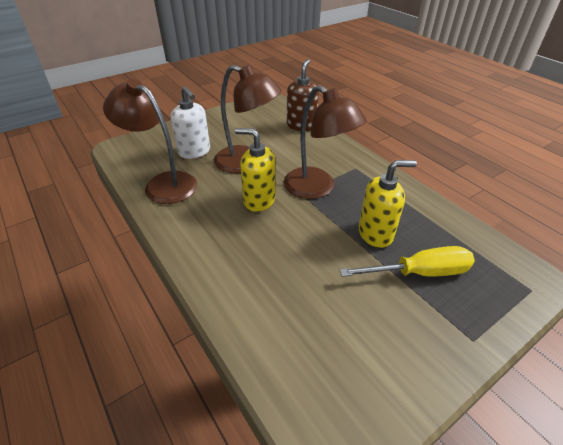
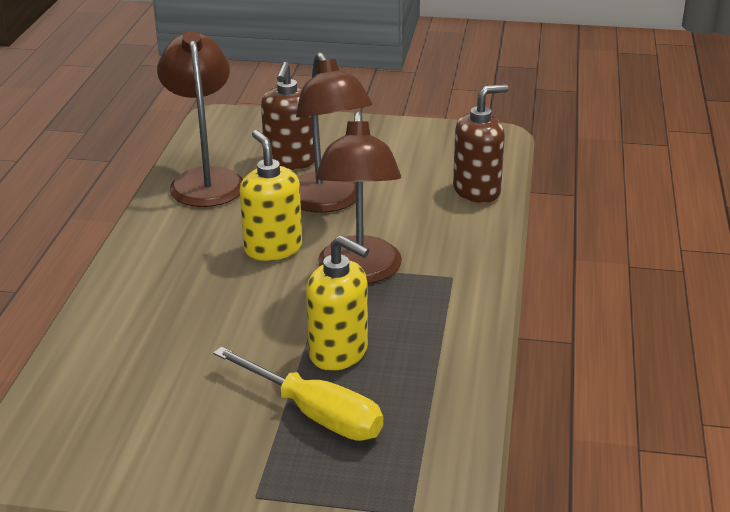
camera: 45 degrees right, 10 degrees down
white soap dispenser [171,86,210,159] -> brown soap dispenser [261,62,315,170]

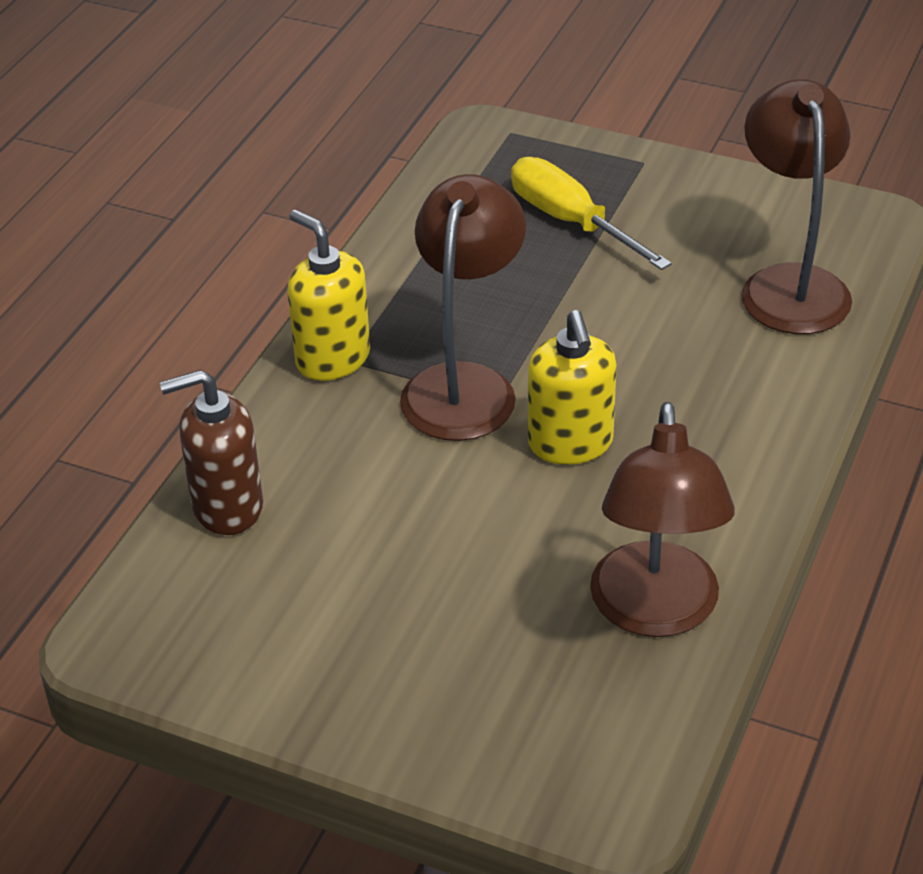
camera: 165 degrees left, 10 degrees up
brown soap dispenser [261,62,315,170] -> none
brown lamp [296,52,373,213] -> brown lamp moved to [742,79,852,334]
yellow soap dispenser [306,235,369,371] -> yellow soap dispenser moved to [288,210,370,381]

